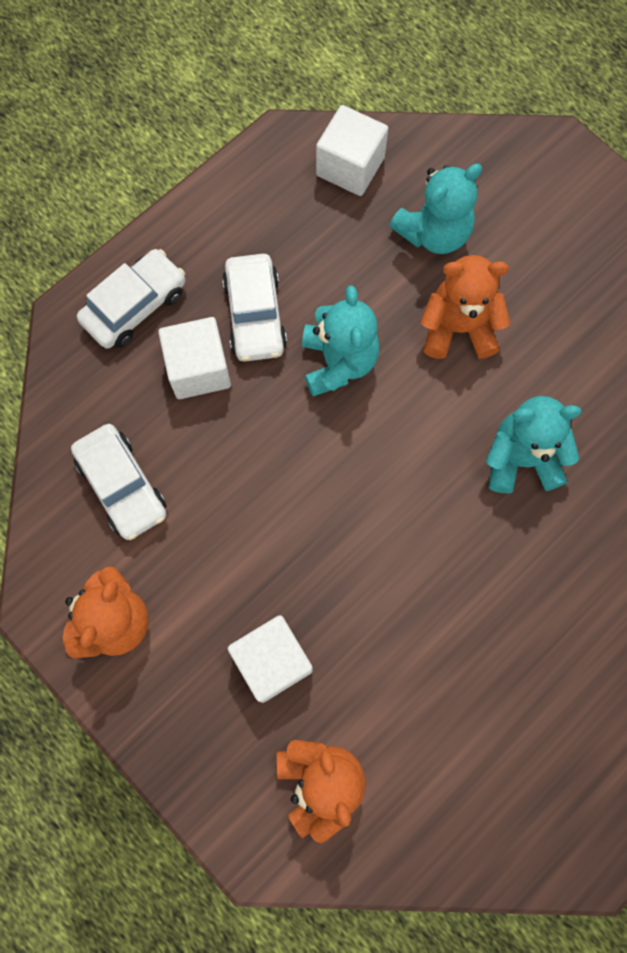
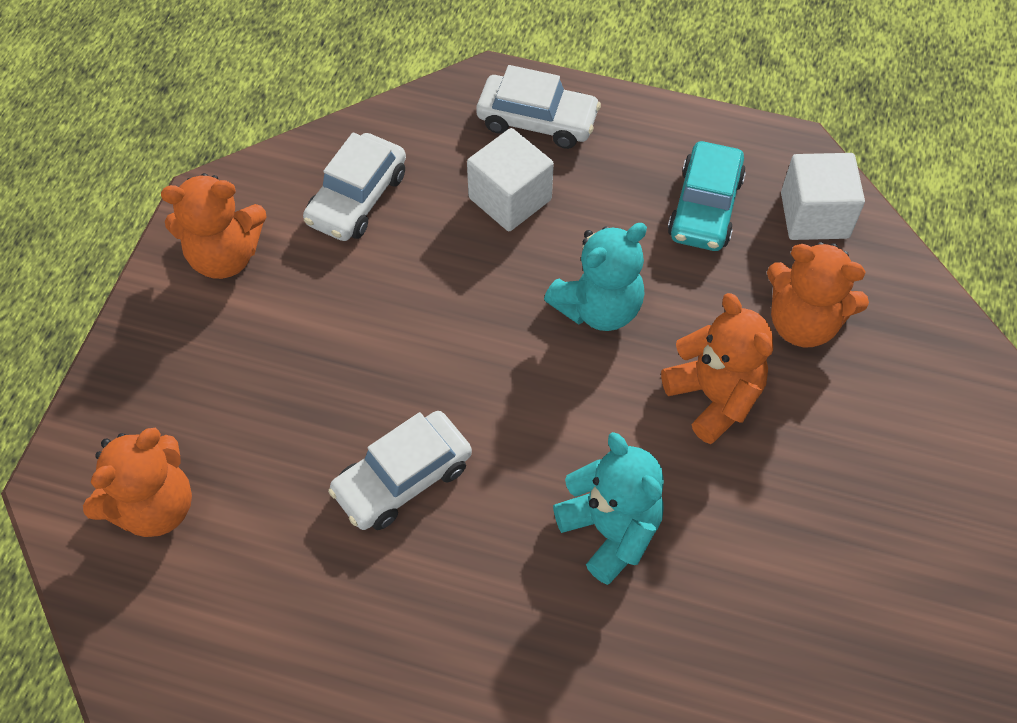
camera: 60 degrees right, 15 degrees down
white car [222,254,287,362] -> white car moved to [328,411,472,530]
white cube [228,615,313,703] -> none
turquoise teddy bear [389,164,482,254] -> orange teddy bear [767,242,869,347]
none -> turquoise car [668,141,746,251]

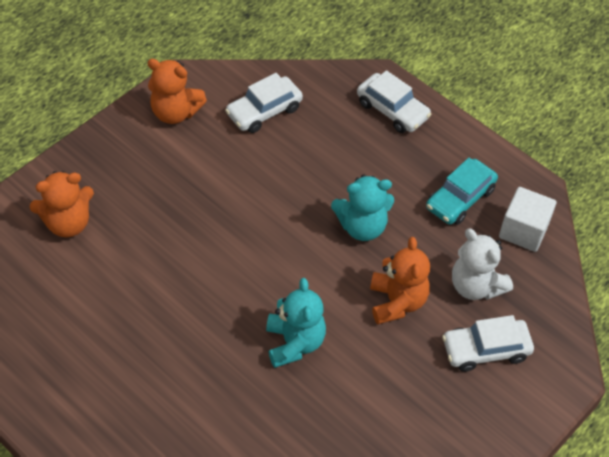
camera: 25 degrees right, 5 degrees down
white car [328,411,472,530] -> white car moved to [442,315,534,372]
white cube [467,128,554,231] -> none
orange teddy bear [767,242,869,347] -> white teddy bear [452,228,513,300]

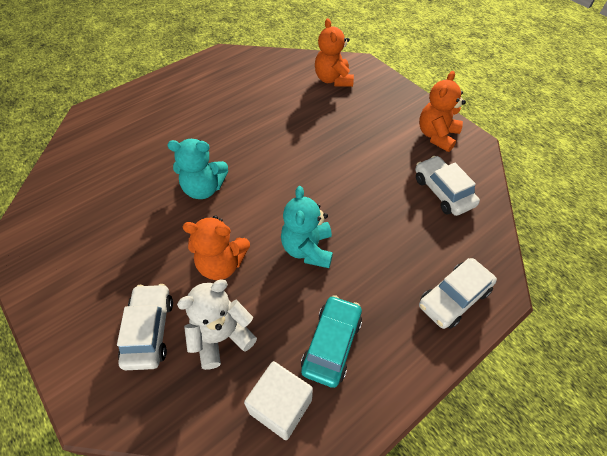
camera: 100 degrees right, 0 degrees up
turquoise car [426,158,498,225] -> turquoise car turned 60 degrees clockwise [301,295,362,388]

